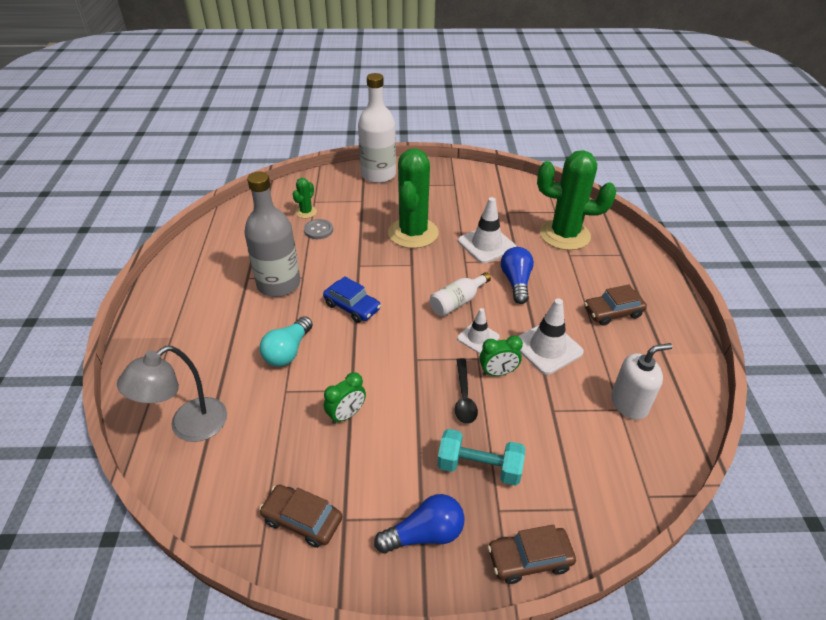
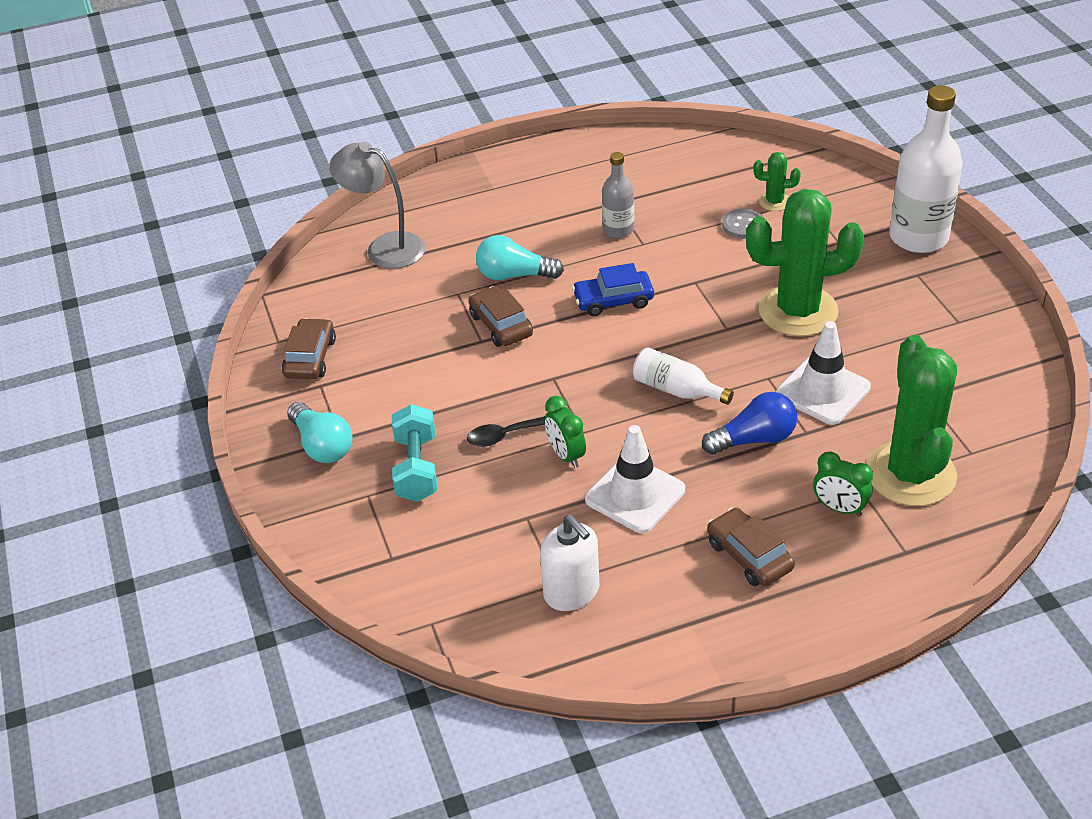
camera: 75 degrees right, 0 degrees up
grey bottle [244,172,300,297] -> grey bottle [602,152,634,238], size x0.54
blue car [323,276,381,323] -> blue car turned 60 degrees clockwise [572,263,654,316]
green clock [324,372,366,424] -> green clock moved to [813,452,873,516]
blue light bulb [374,494,464,553] -> turquoise light bulb [287,402,352,463]
white traffic cone [457,308,500,354] -> none
brown car [488,524,576,584] -> brown car moved to [469,286,533,347]

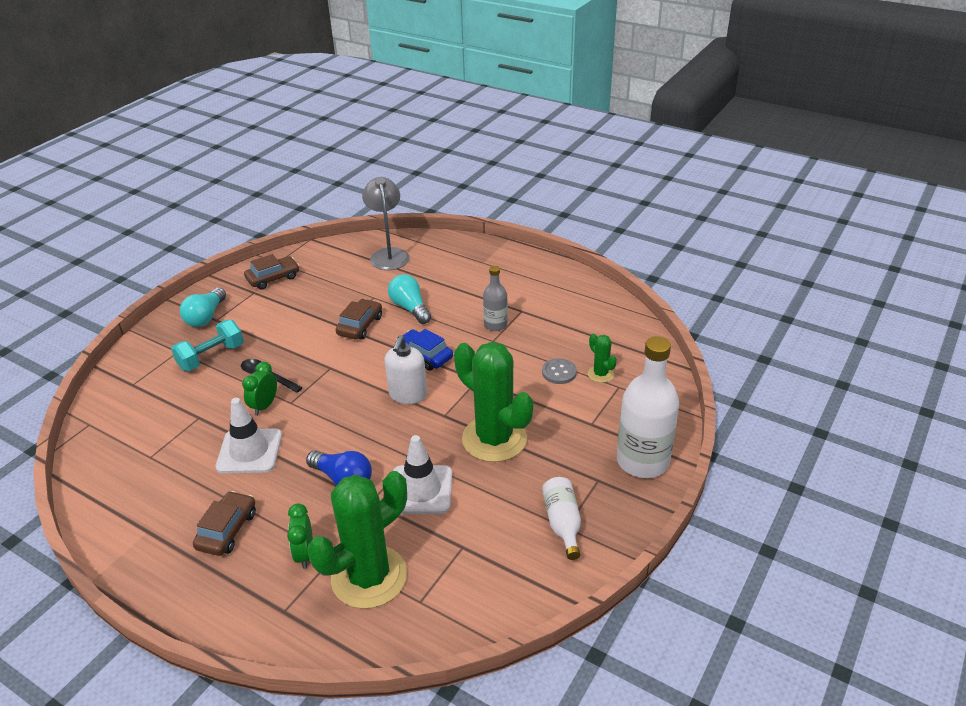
camera: 50 degrees right, 5 degrees down
white soap dispenser [540,515,599,611] -> white soap dispenser moved to [385,335,427,404]
white bottle [633,347,734,405] -> white bottle moved to [542,477,581,560]

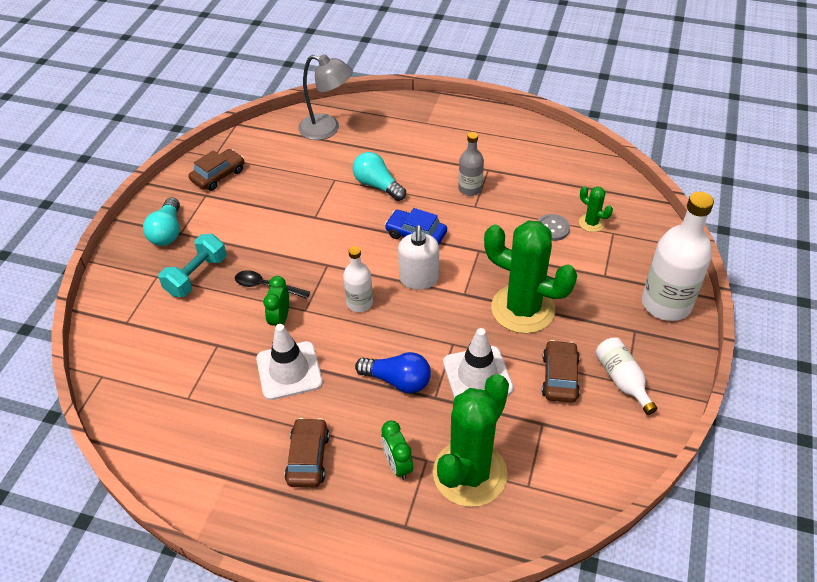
camera: 15 degrees left, 10 degrees up
brown car [336,299,382,340] -> brown car moved to [542,340,580,402]
grey lamp [362,177,410,270] -> grey lamp turned 135 degrees clockwise [298,54,353,140]
none -> white bottle [343,246,373,312]

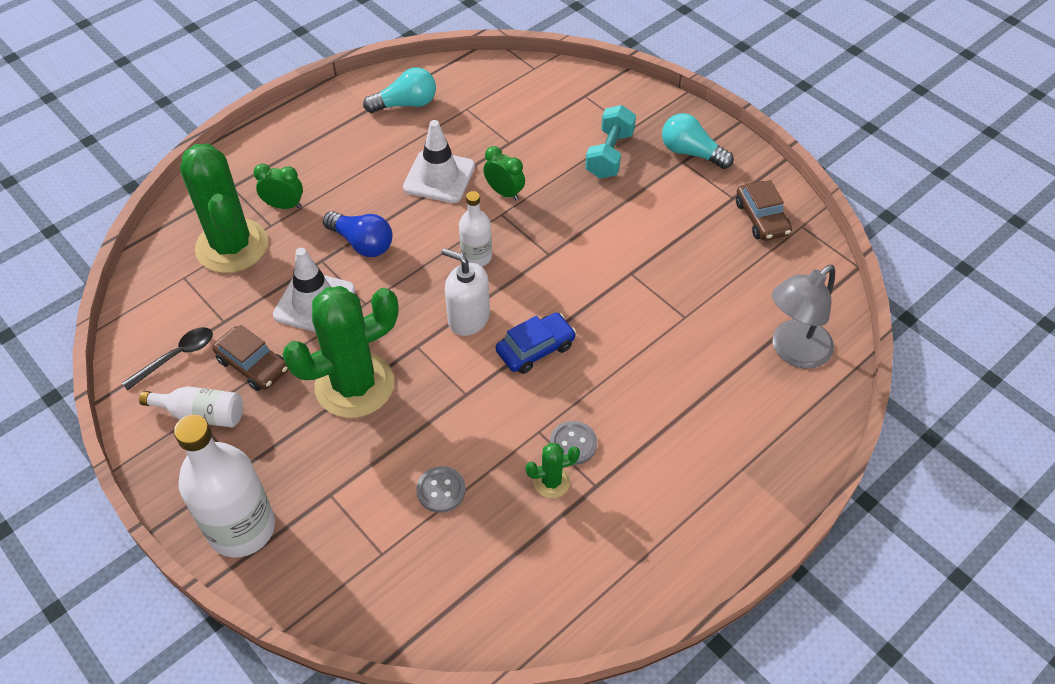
camera: 120 degrees right, 5 degrees up
turquoise dumbbell [158,234,226,297] -> turquoise dumbbell turned 45 degrees clockwise [585,105,636,179]
black spoon [235,270,310,299] -> black spoon moved to [122,327,213,391]
brown car [285,418,330,487] -> none
turquoise light bulb [353,152,406,201] -> turquoise light bulb moved to [363,68,436,113]
blue light bulb [355,352,431,393] -> blue light bulb turned 105 degrees counterclockwise [323,211,393,257]
grey bottle [458,132,484,196] -> grey button [550,421,597,465]
green cactus [579,186,613,232] -> green cactus moved to [526,443,580,498]

